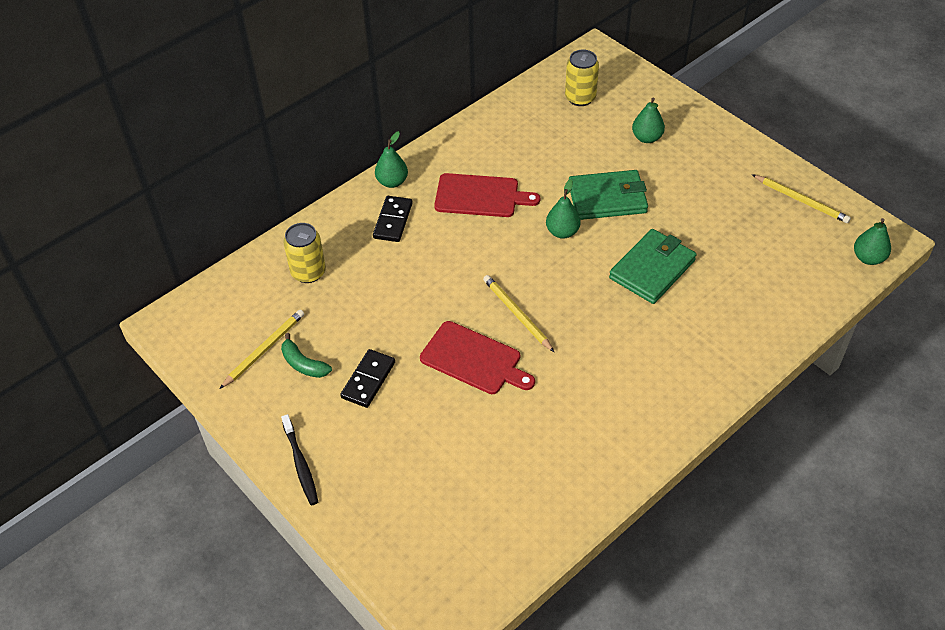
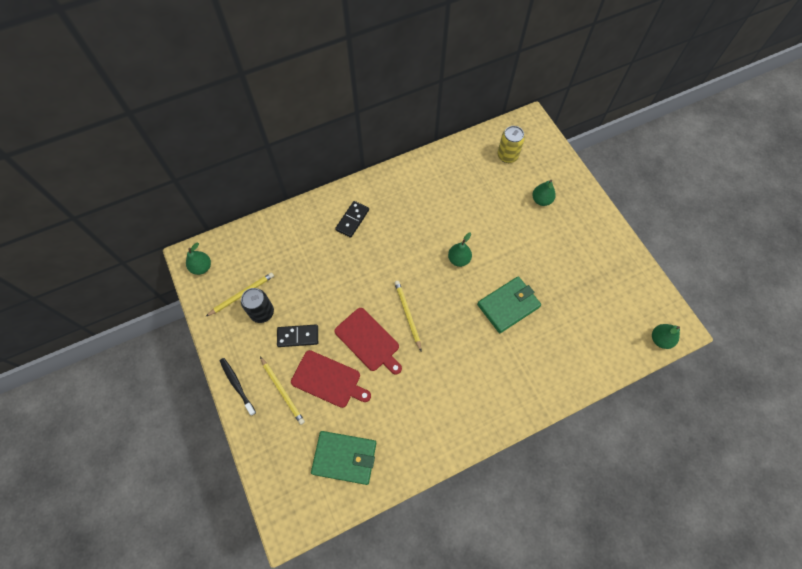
camera: 15 degrees right, 15 degrees up
green banana [281,333,332,378] -> black can [241,288,274,323]
black toothbrush [281,414,318,505] -> black toothbrush turned 150 degrees clockwise [220,358,256,416]
yellow can [283,223,326,283] -> none
black domino [340,349,395,408] -> black domino turned 45 degrees clockwise [277,325,318,347]
green pear [375,131,408,188] -> green pear moved to [186,243,211,275]
red cutting board [434,173,540,217] -> red cutting board moved to [291,350,371,408]
green wallet [569,170,648,220] -> green wallet moved to [311,431,376,485]
yellow pencil [752,174,851,223] -> yellow pencil moved to [260,357,305,425]

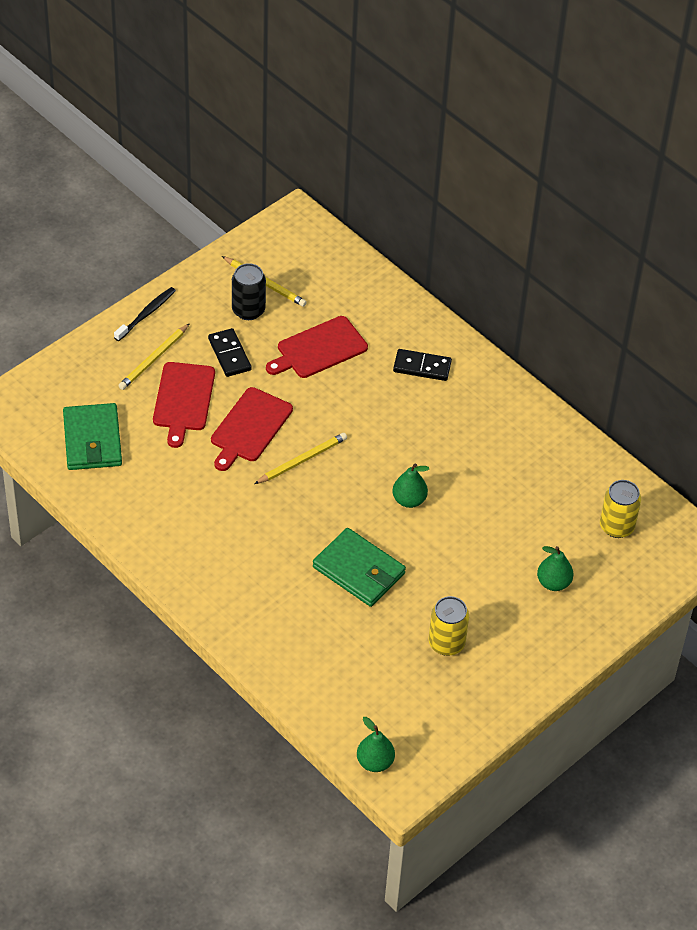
camera: 70 degrees right, 15 degrees down
green pear [186,243,211,275] -> none
none -> red cutting board [266,316,368,378]
none -> yellow can [429,596,469,656]

